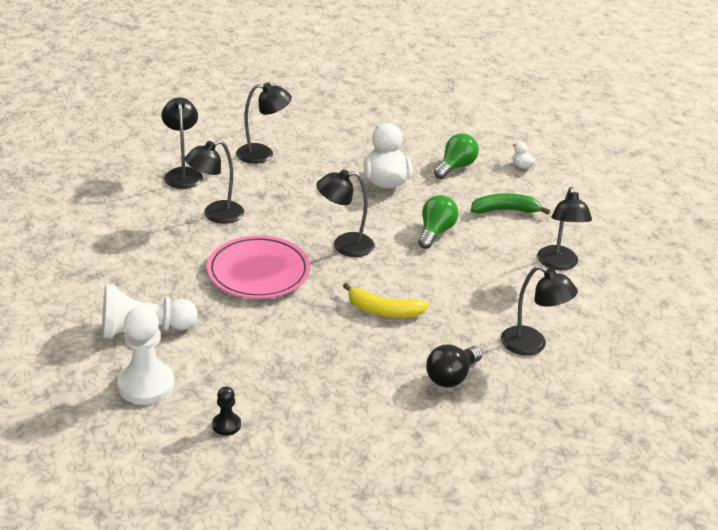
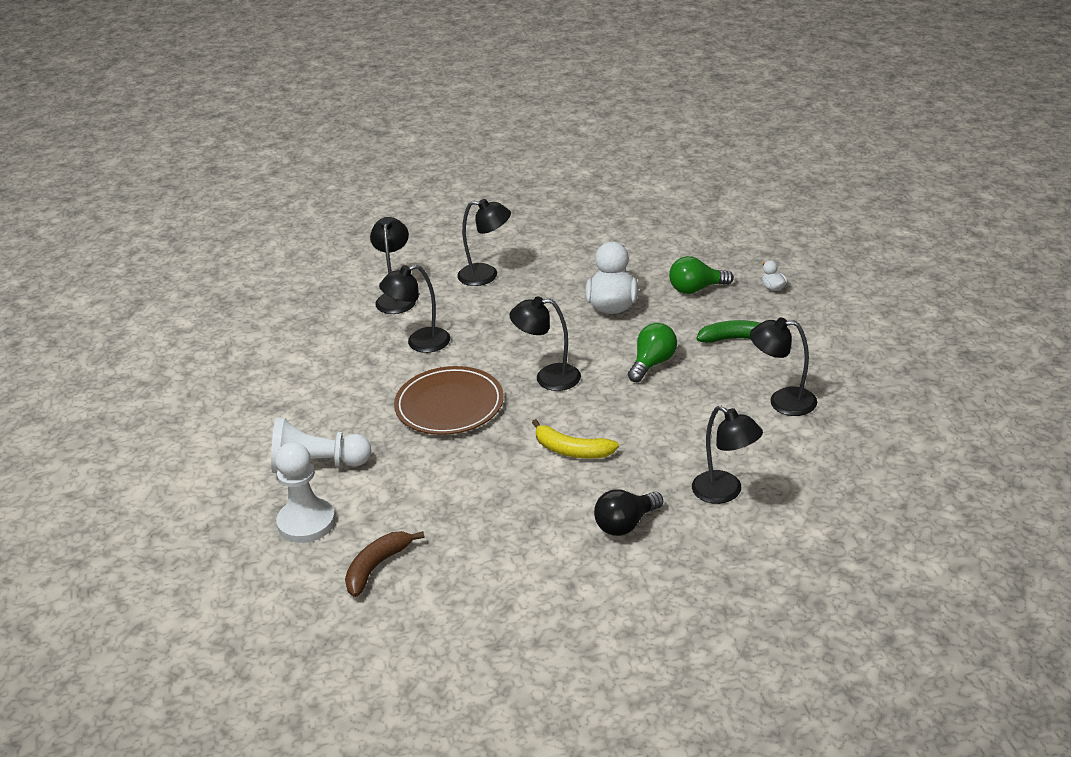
camera: 15 degrees right, 0 degrees up
pink plate [207,235,310,299] -> brown plate [394,366,504,435]
black pawn [212,386,241,436] -> brown banana [345,531,425,597]
green light bulb [434,133,479,179] -> green light bulb turned 150 degrees counterclockwise [669,256,734,294]
black lamp [537,187,592,270] -> black lamp turned 90 degrees clockwise [750,317,817,416]

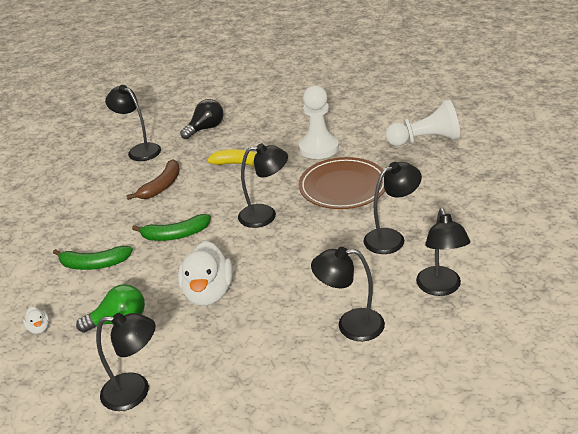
camera: 175 degrees right, 0 degrees up
white pawn [275,442,335,543] -> white pawn moved to [299,85,339,159]
brown banana [345,531,425,597] -> brown banana moved to [127,159,180,200]
green light bulb [628,323,677,382] -> green banana [132,214,211,241]
black lamp [750,317,817,416] -> black lamp moved to [96,313,156,411]

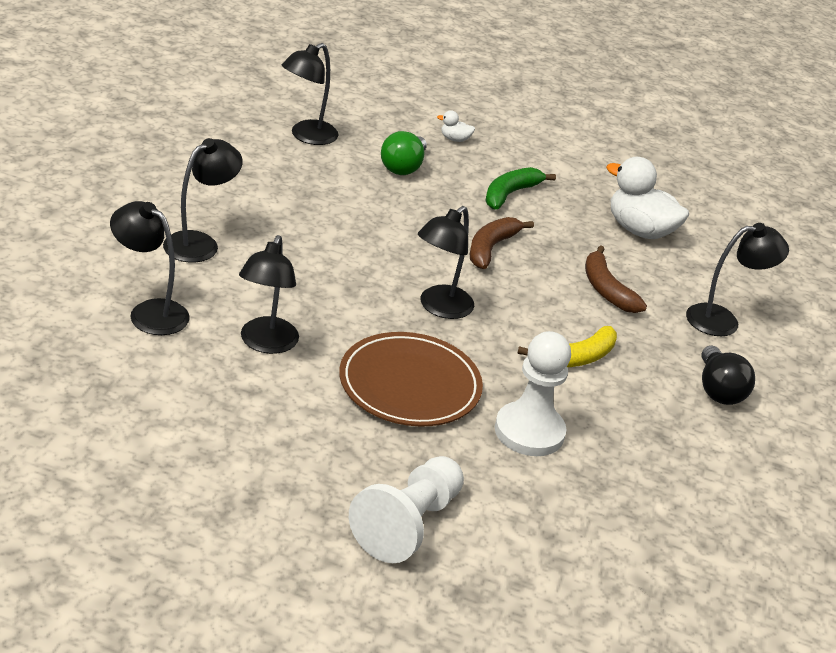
camera: 120 degrees right, 0 degrees up
green banana [132,214,211,241] -> brown banana [470,217,534,269]
white duck [178,241,233,306] -> white duck moved to [606,157,689,239]

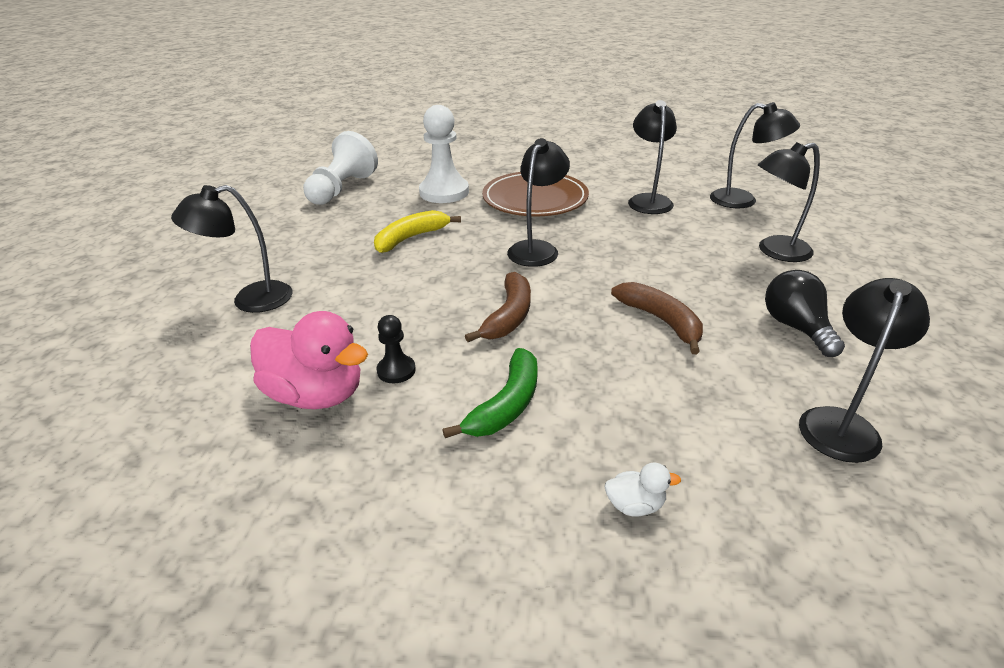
camera: 175 degrees right, 0 degrees up
black lamp [163,138,243,263] -> black lamp turned 45 degrees clockwise [758,142,820,262]
white pawn [349,456,464,563] -> white pawn moved to [303,131,378,205]
green light bulb [381,131,427,175] -> none
brown banana [585,245,647,313] -> brown banana moved to [611,282,703,354]
white duck [606,157,689,239] -> pink duck [250,311,368,409]
black light bulb [702,346,755,405] -> black light bulb moved to [765,270,845,357]
none -> black pawn [377,315,416,383]

